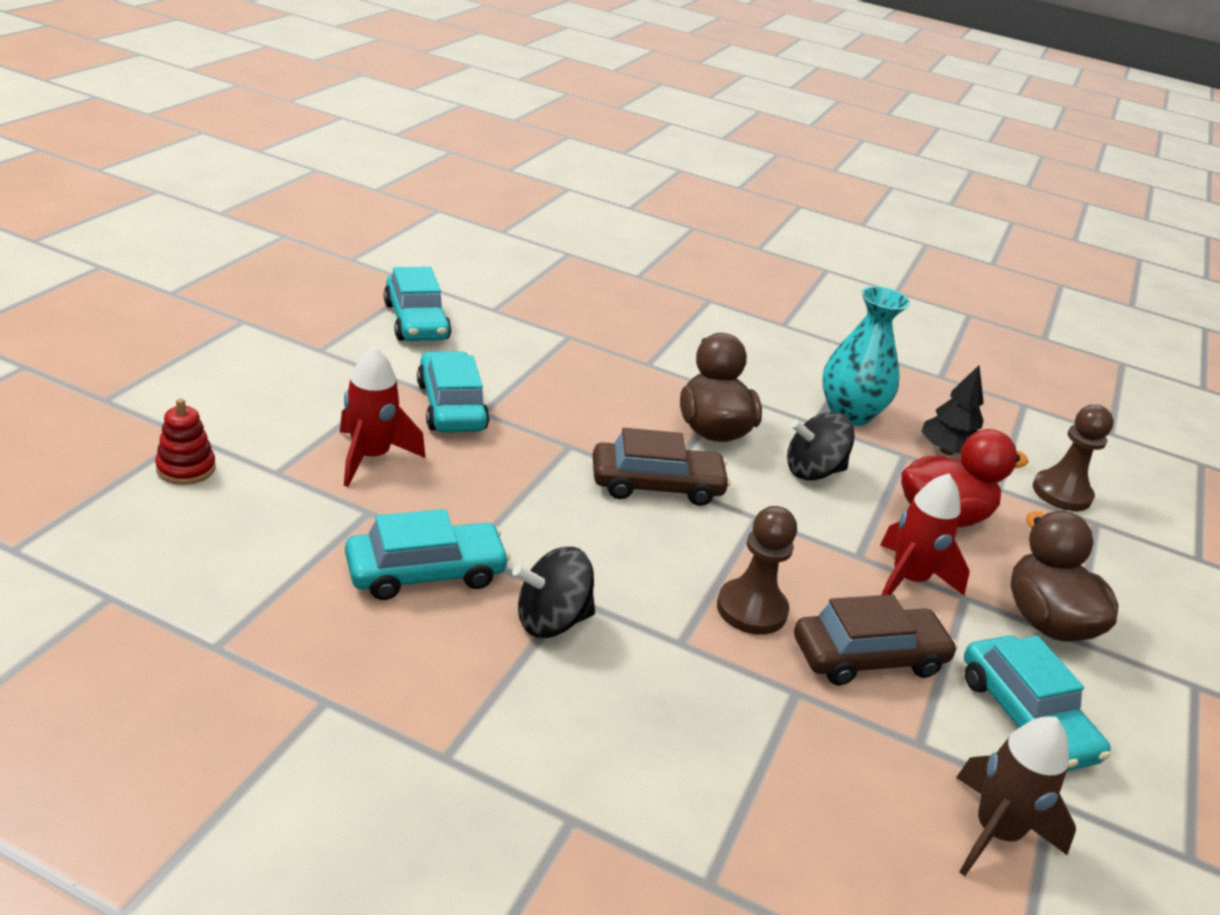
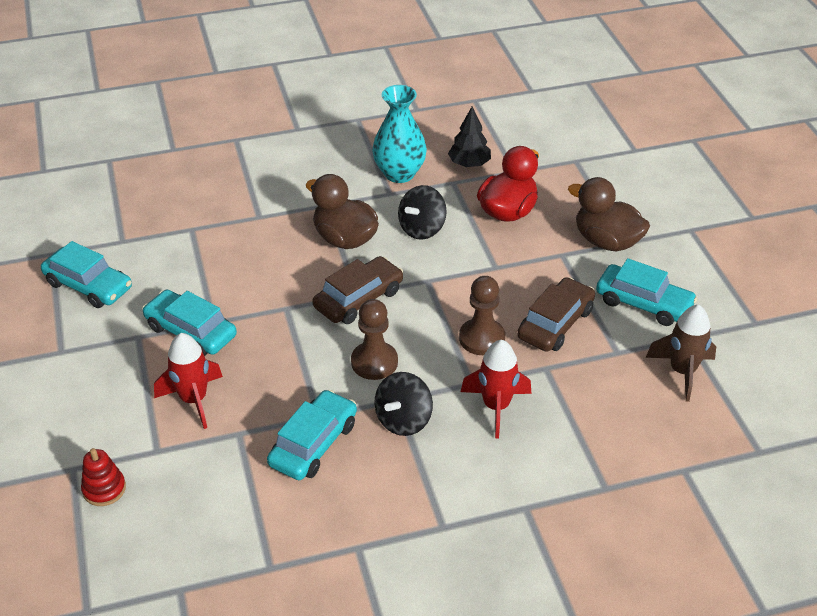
camera: 35 degrees left, 10 degrees up
red rocket [880,473,970,596] -> red rocket moved to [461,340,531,438]
brown pawn [1033,405,1114,511] -> brown pawn moved to [351,299,398,380]

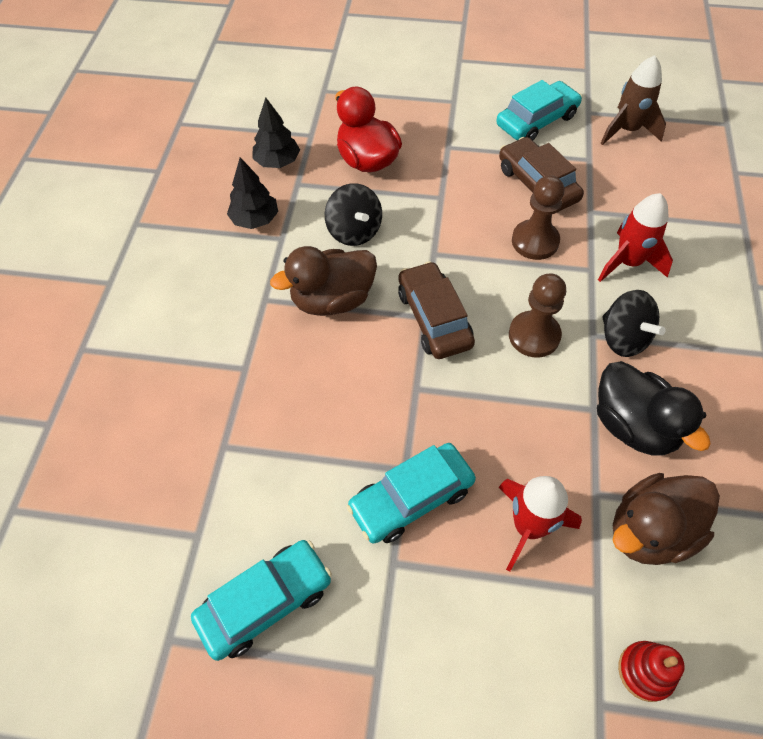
camera: 65 degrees left, 15 degrees up
turquoise car [267,390,357,480] -> black duck [597,361,711,455]
turquoise vase [372,85,427,183] -> black tree [227,157,278,229]
brown duck [568,177,650,252] -> brown duck moved to [613,473,720,565]

